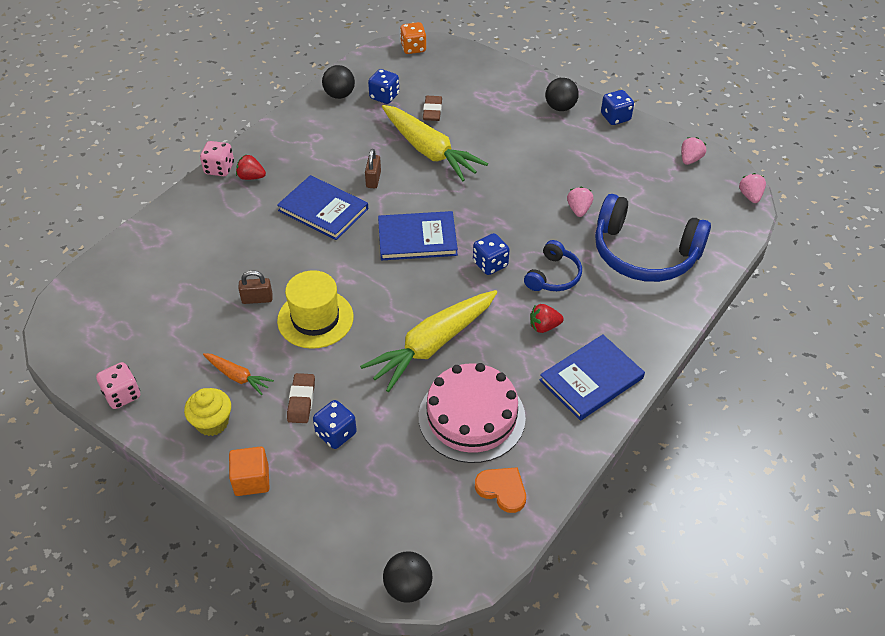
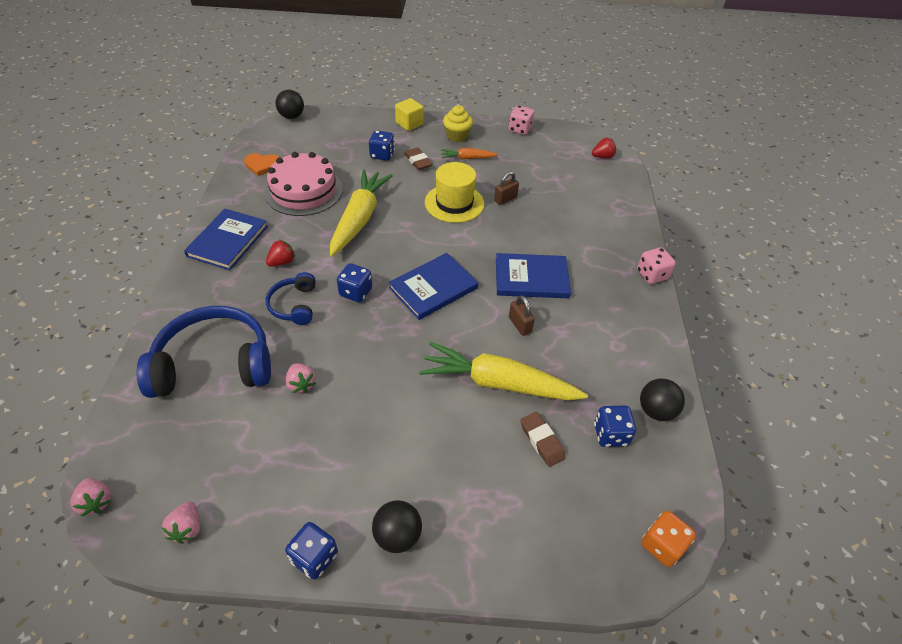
camera: 145 degrees right, 0 degrees up
orange cube [229,446,269,496] -> yellow cube [395,98,424,131]
red strawberry [236,155,266,180] -> red strawberry moved to [592,138,616,159]

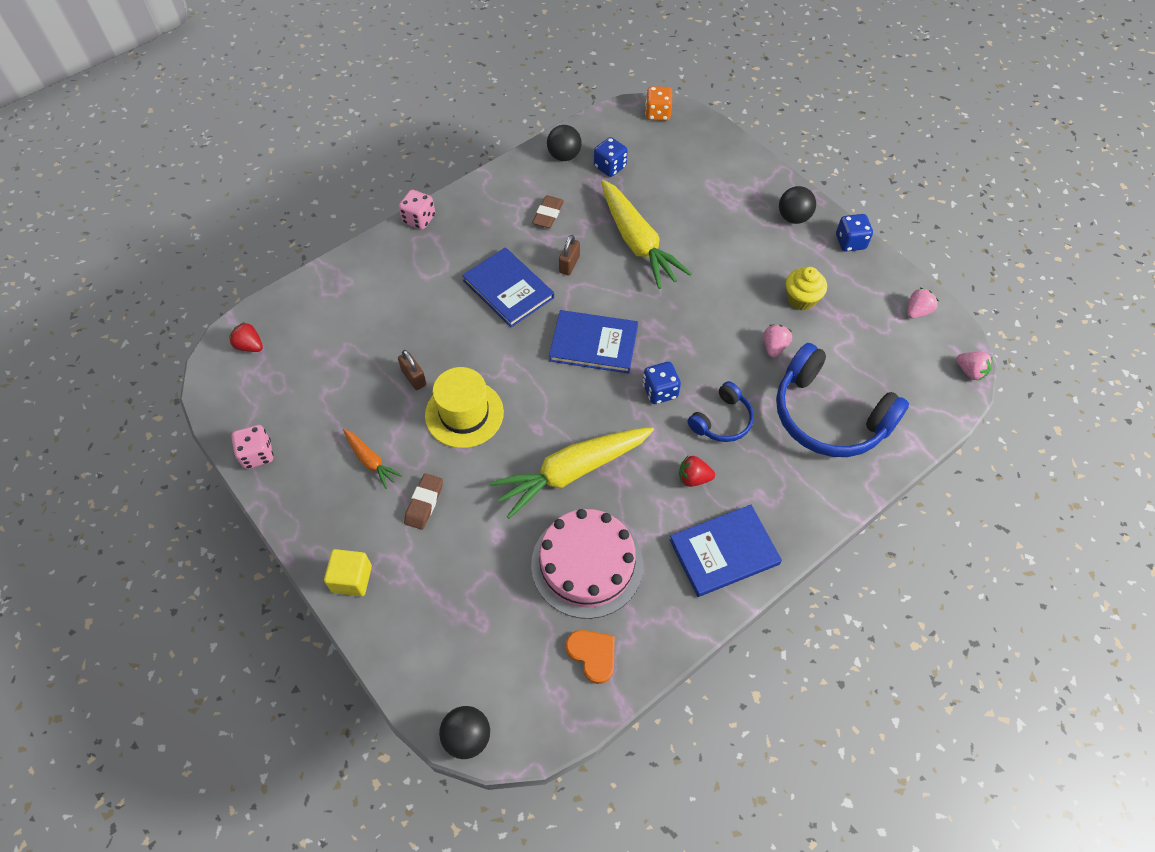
camera: 130 degrees left, 10 degrees up
pink strawberry [71,478,111,516] -> pink strawberry turned 120 degrees clockwise [956,352,993,381]
blue dice [369,130,395,161] -> none
yellow cupcake [443,105,473,142] -> yellow cupcake moved to [786,267,827,311]
brown padlock [494,171,519,205] -> brown padlock turned 45 degrees clockwise [398,350,427,390]
brown eraser [520,412,566,467] -> brown eraser moved to [532,195,564,228]

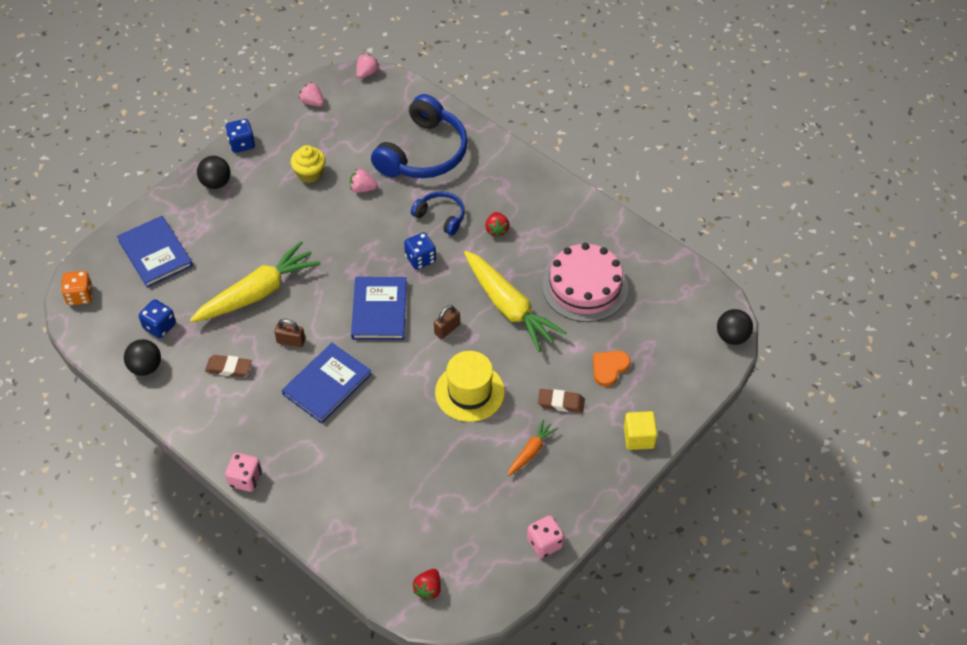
camera: 100 degrees left, 5 degrees down
brown padlock [398,350,427,390] -> brown padlock moved to [434,305,460,339]
orange heart [566,630,615,684] -> orange heart moved to [593,351,631,387]
blue book [669,505,782,597] -> blue book moved to [117,216,193,288]

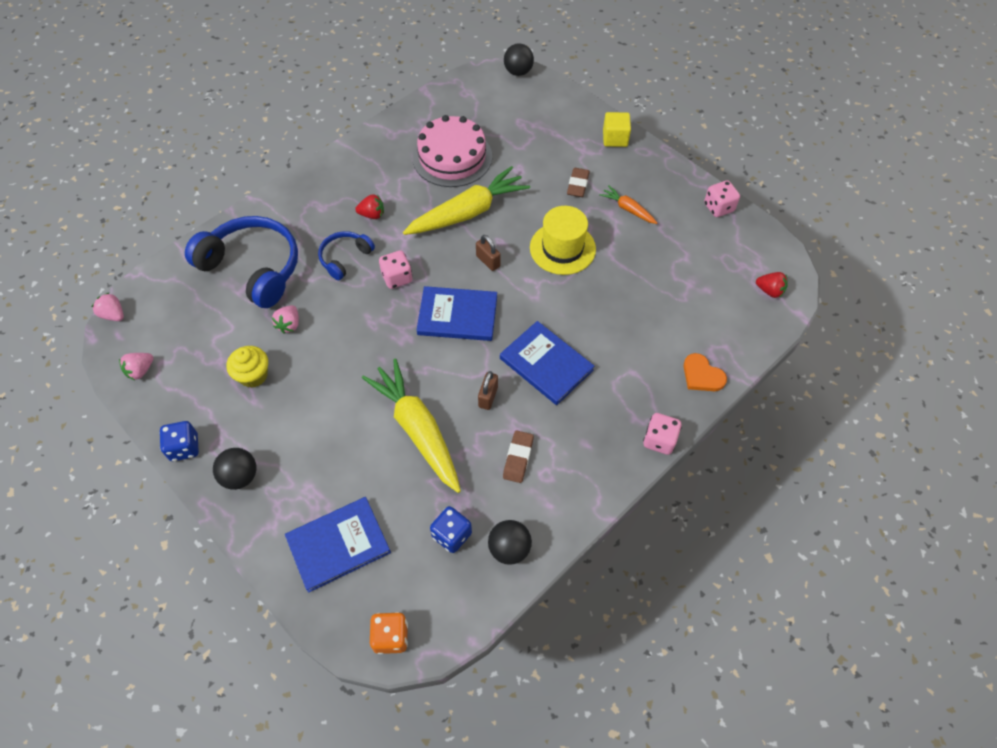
camera: 85 degrees left, 5 degrees up
blue dice [404,232,436,270] -> pink dice [379,250,412,289]
orange heart [593,351,631,387] -> orange heart moved to [683,353,727,391]

